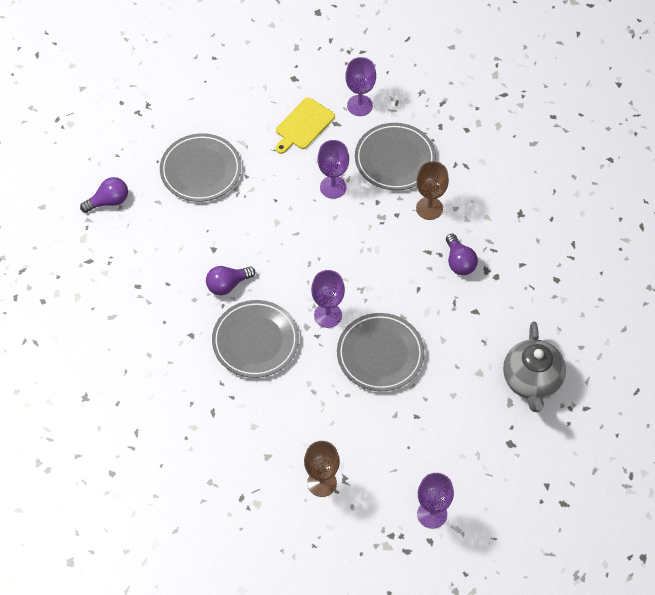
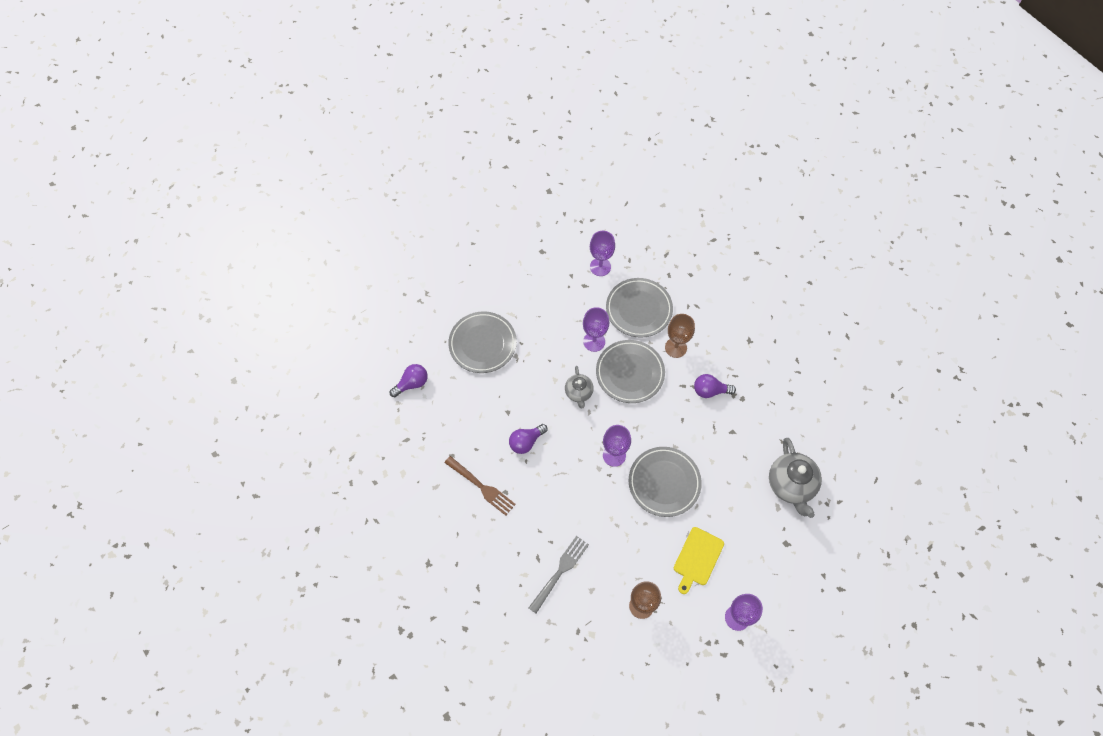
camera: 10 degrees left, 5 degrees up
grey plate [212,300,299,378] -> grey plate moved to [596,340,665,403]
yellow cutting board [275,97,335,154] -> yellow cutting board moved to [674,527,724,594]
purple light bulb [446,234,478,275] -> purple light bulb turned 120 degrees clockwise [694,374,736,398]
none -> brown fork [444,456,516,516]
none -> grey fork [529,536,589,613]
none -> grey teapot [565,366,594,408]

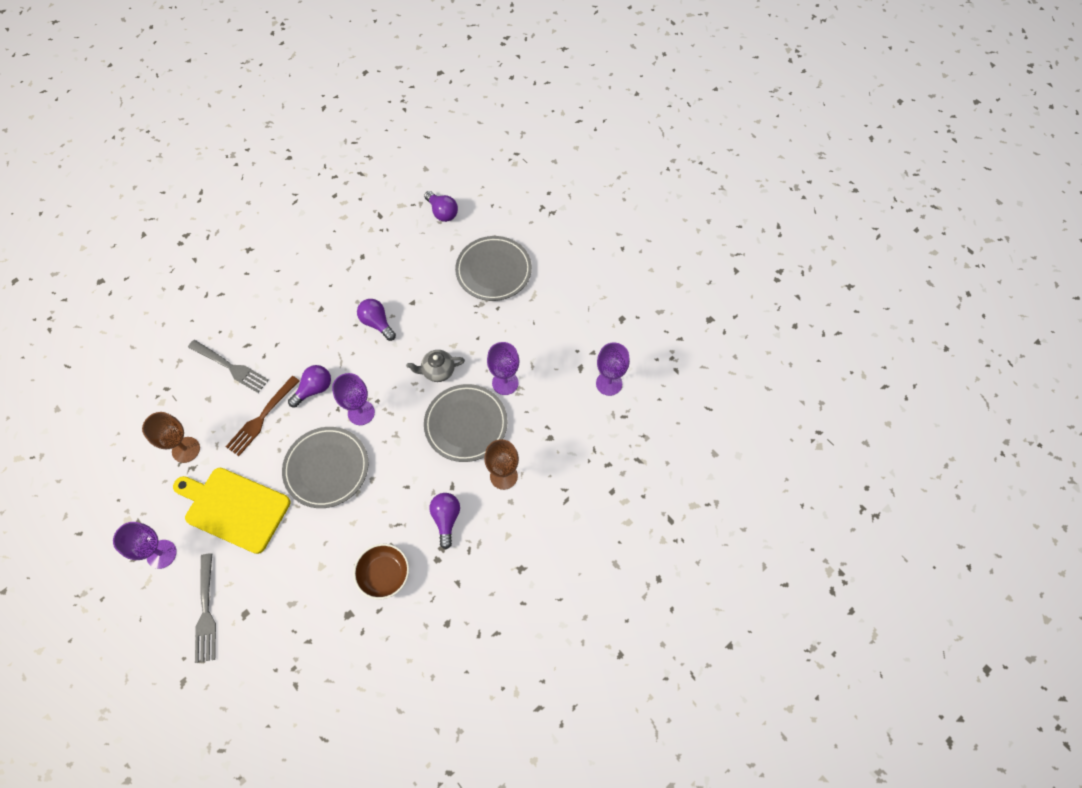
camera: 85 degrees right, 0 degrees up
brown fork [444,456,516,516] -> brown fork moved to [226,376,300,456]
grey plate [606,278,673,338] -> none
yellow cutting board [674,527,724,594] -> yellow cutting board [173,468,291,554], size x1.52
grey teapot [769,438,822,518] -> none
none -> grey fork [195,553,216,663]
none -> purple light bulb [288,365,331,408]
none -> brown bowl [353,544,409,599]

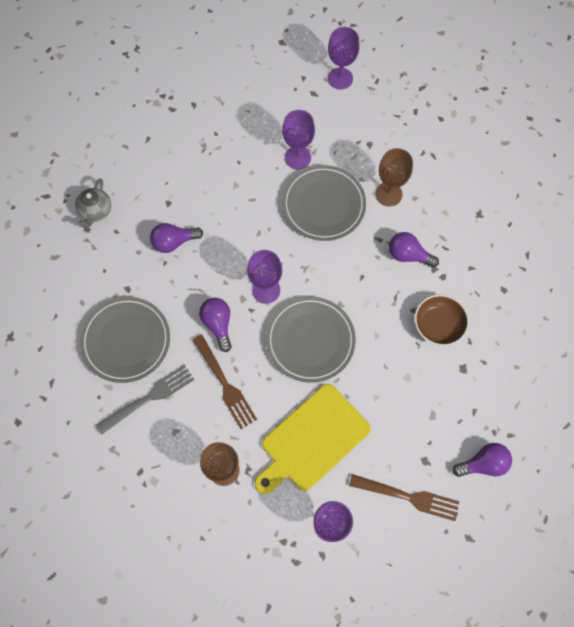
camera: 65 degrees left, 5 degrees up
grey fork [195,553,216,663] -> brown fork [349,474,460,521]
grey teapot [406,350,465,382] -> grey teapot moved to [75,178,111,228]
purple light bulb [424,191,458,222] -> purple light bulb moved to [453,443,512,477]
grey plate [455,236,532,301] -> grey plate moved to [80,297,170,383]

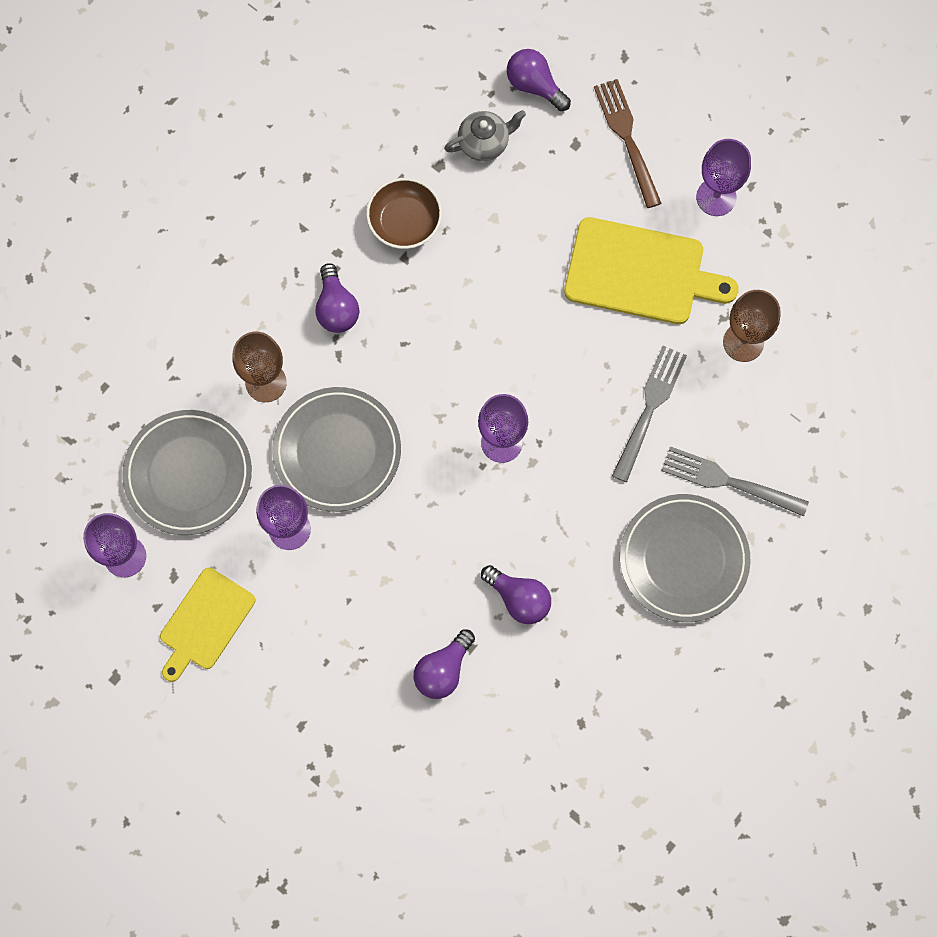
camera: 125 degrees left, 5 degrees up
grey teapot [75,178,111,228] -> grey teapot moved to [444,110,526,161]
brown fork [193,335,257,429] -> grey fork [612,346,687,482]
purple light bulb [199,298,232,352] -> purple light bulb moved to [414,629,475,699]
grey plate [266,297,356,383] -> grey plate moved to [122,410,252,535]
none -> yellow cutting board [160,568,255,682]

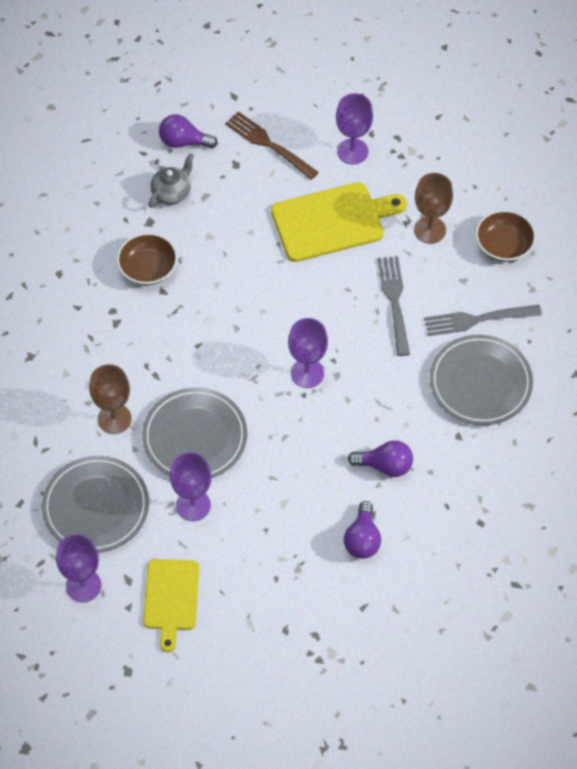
camera: 30 degrees left, 15 degrees down
purple light bulb [316,263,359,333] -> none
none -> brown bowl [475,210,536,262]

